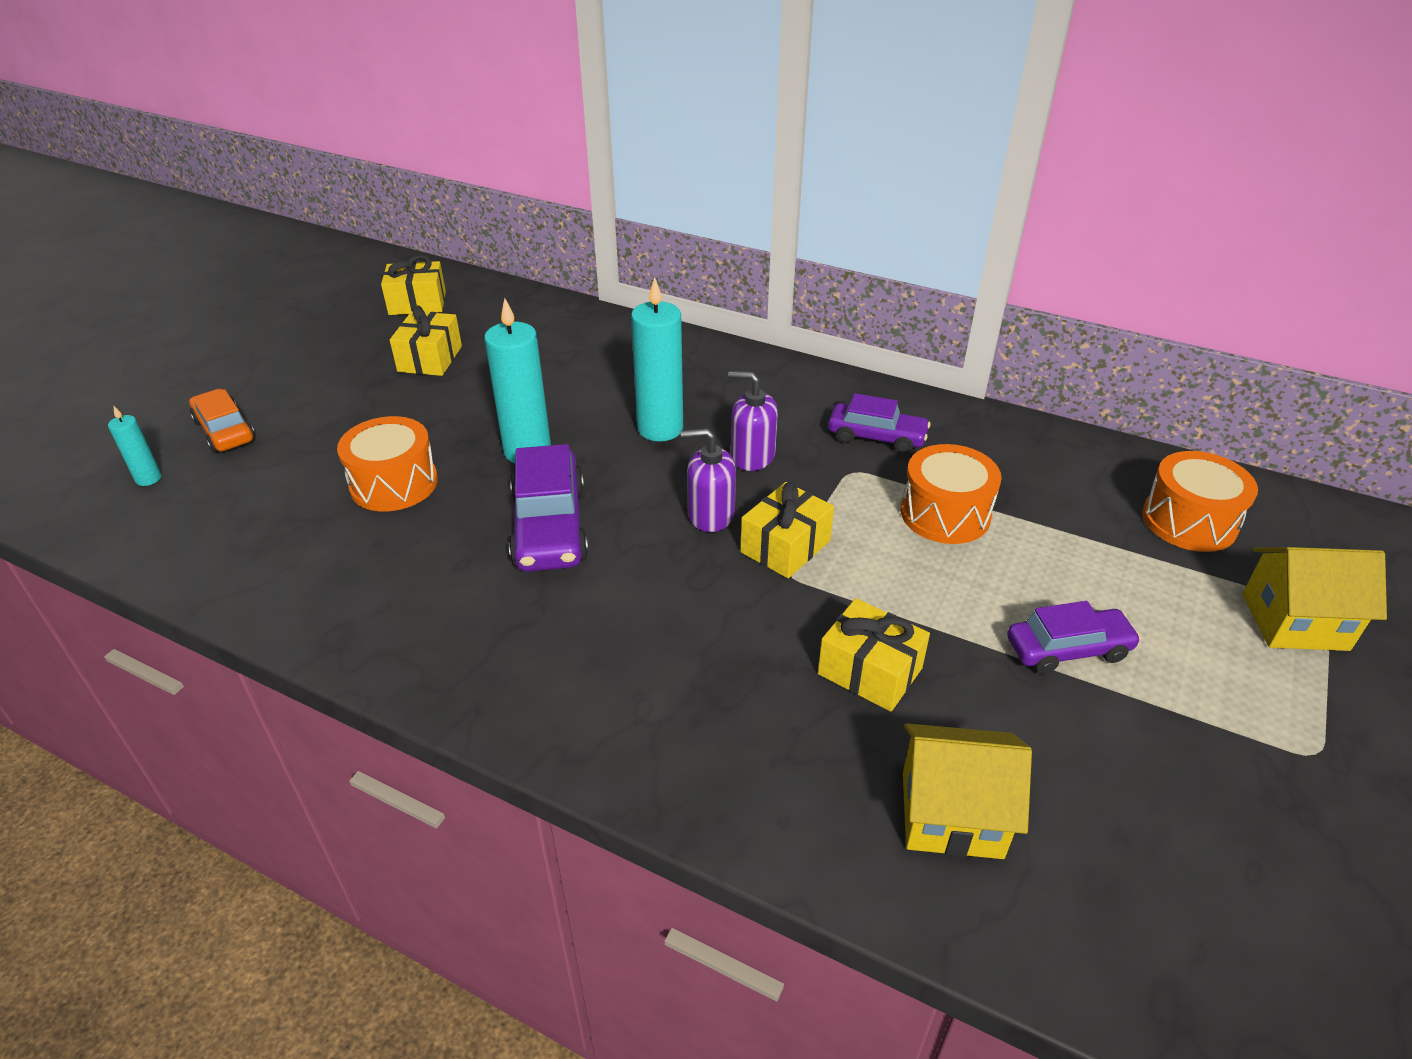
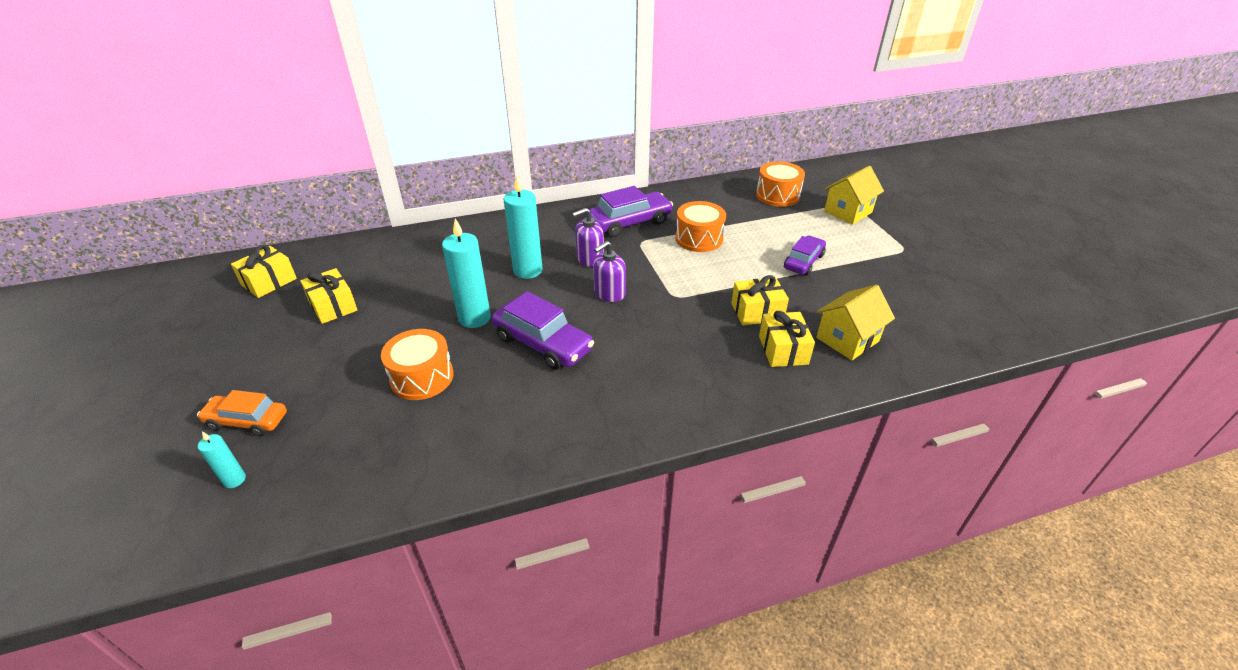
camera: 45 degrees left, 0 degrees up
yellow gift [740,482,834,578] -> yellow gift moved to [759,311,815,367]
purple car [828,393,931,453] -> purple car [589,186,673,237], size x1.53

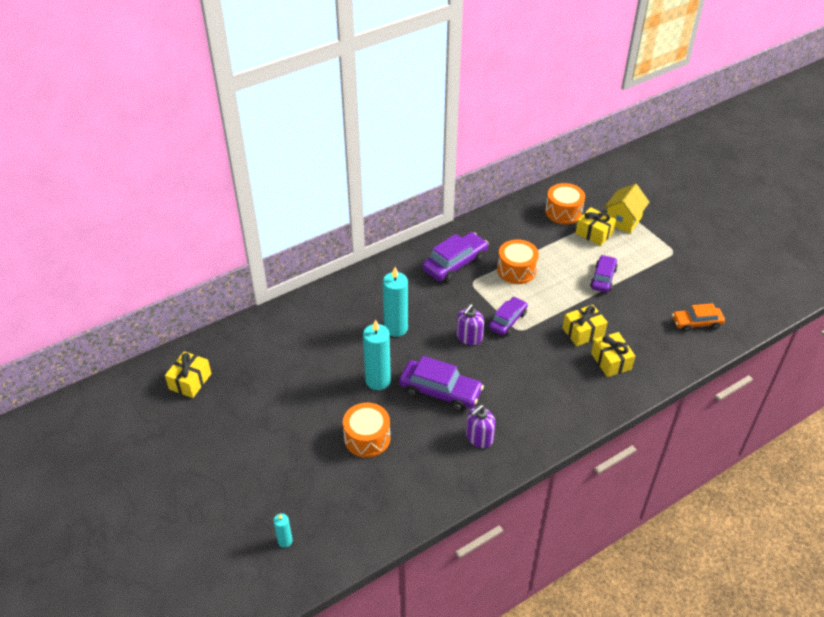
camera: 15 degrees left, 5 degrees up
orange car [197,390,287,436] -> orange car moved to [672,303,725,332]
yellow gift [300,268,357,324] -> yellow gift moved to [575,207,616,246]
purple soap dispenser [572,208,604,267] -> purple soap dispenser moved to [466,405,496,448]
yellow house [816,285,895,360] -> none
none -> purple car [489,297,528,335]

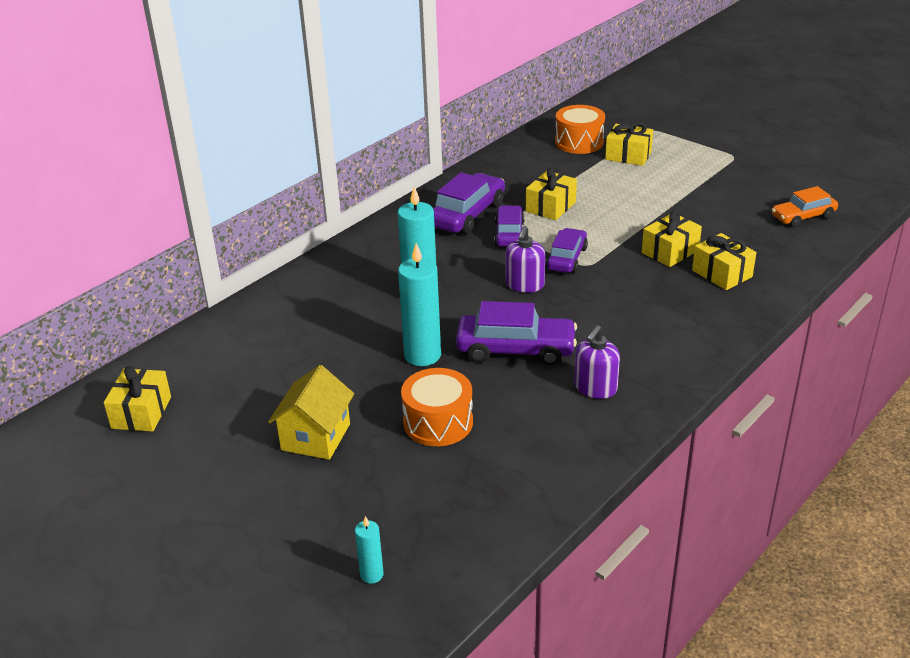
camera: 15 degrees left, 10 degrees down
orange drum [497,239,539,284] -> yellow gift [526,168,577,220]
purple car [590,255,618,292] -> purple car moved to [494,205,524,247]
yellow house [604,184,649,233] -> yellow house moved to [268,365,354,460]

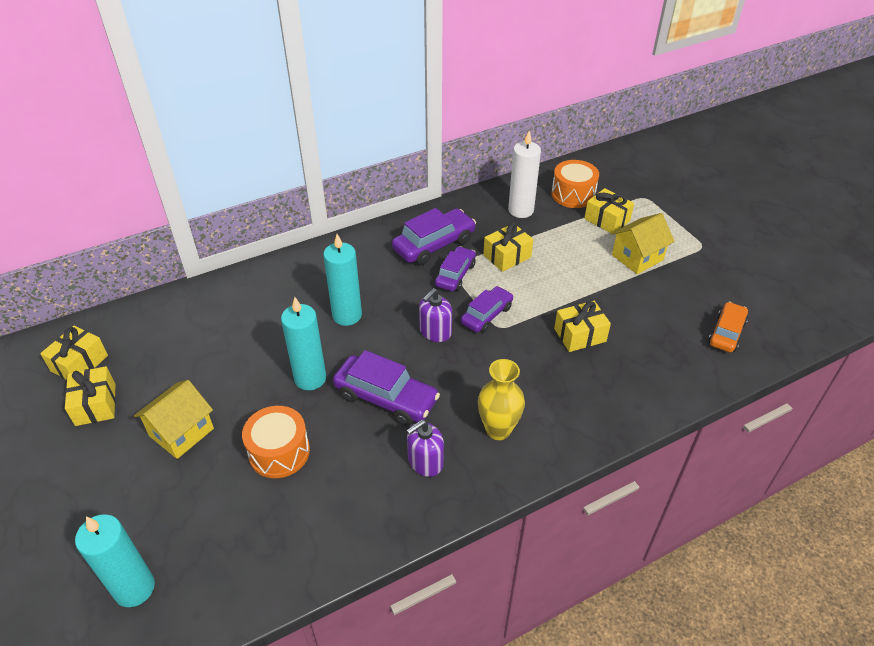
camera: 20 degrees right, 10 degrees up
turquoise candle [355,516,384,584] -> turquoise candle [75,514,155,607], size x1.99
yellow gift [692,233,756,290] -> yellow gift moved to [65,366,116,426]
orange car [772,186,838,227] -> orange car turned 120 degrees clockwise [708,302,748,353]
none -> yellow vase [478,359,525,440]
none -> white candle [508,131,541,218]
none -> yellow house [611,213,675,274]

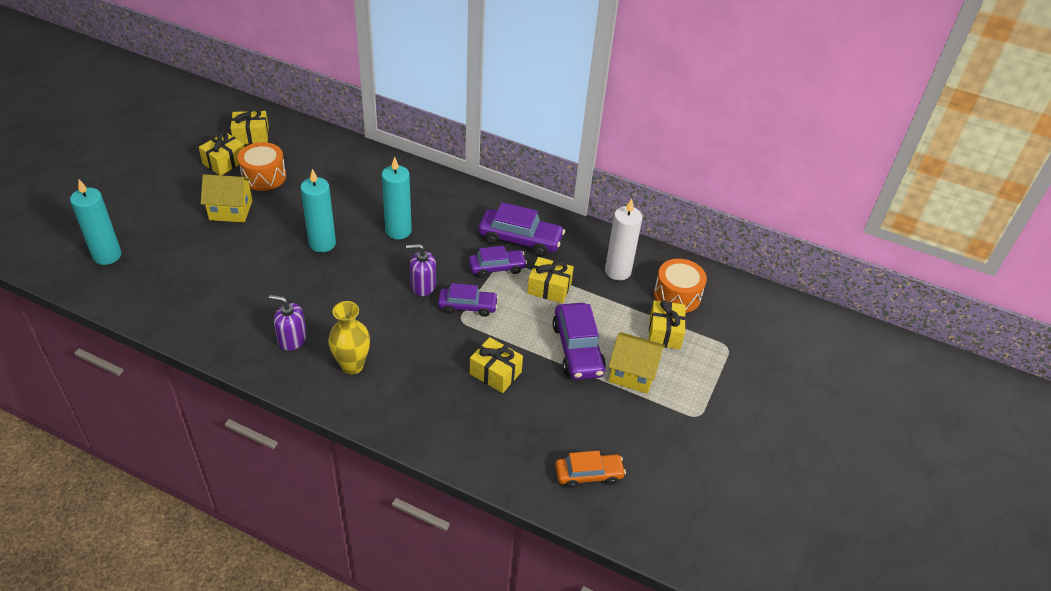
camera: 50 degrees right, 0 degrees up
orange drum [242,406,310,478] -> orange drum moved to [238,142,286,191]
purple car [333,350,440,426] -> purple car moved to [552,303,606,380]

